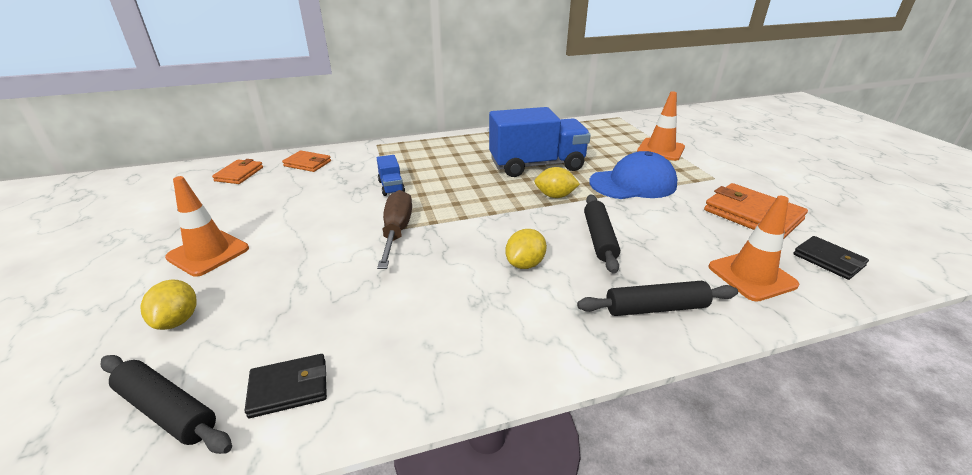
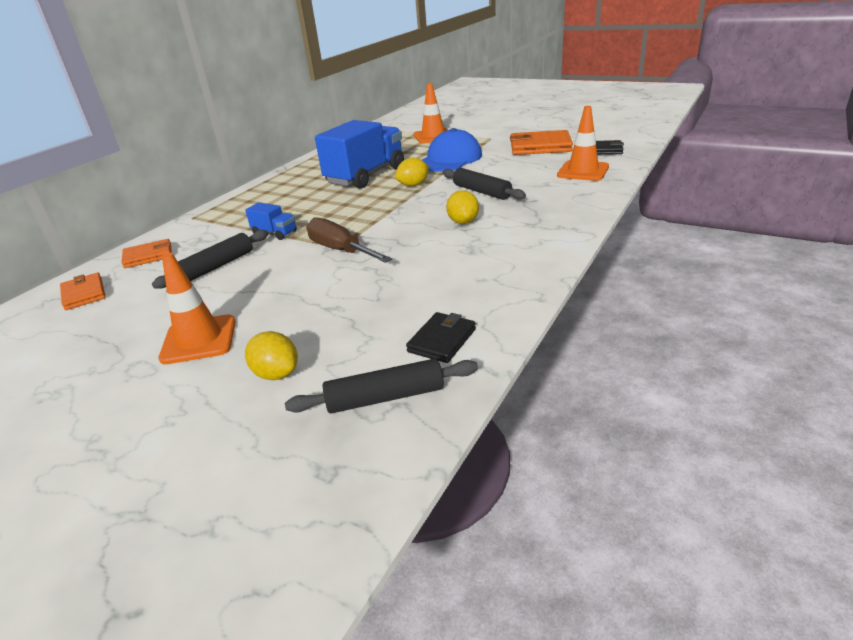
camera: 40 degrees left, 0 degrees up
black rolling pin [577,281,738,316] -> black rolling pin moved to [152,230,268,289]

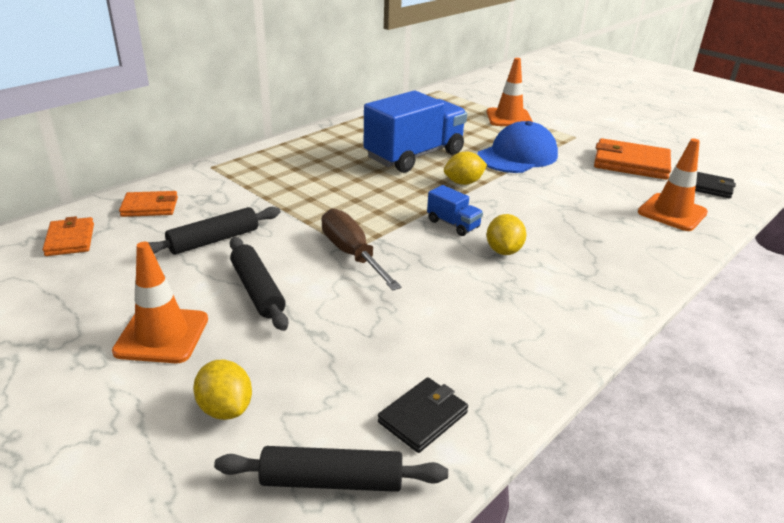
camera: 10 degrees right, 0 degrees up
blue truck [245,203,297,240] -> blue truck moved to [427,185,483,236]
black rolling pin [443,168,526,200] -> black rolling pin moved to [230,237,288,331]

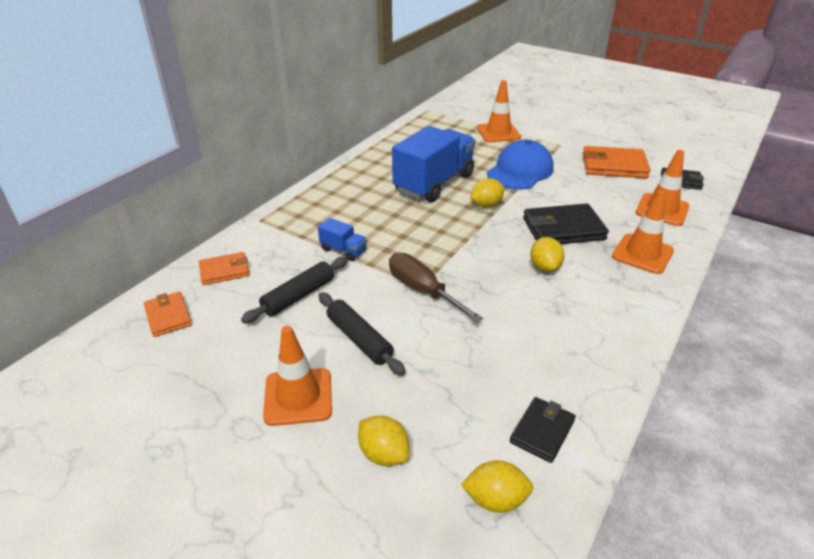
camera: 10 degrees left, 5 degrees up
black rolling pin [214,446,448,492] -> yellow lemon [461,460,533,513]
blue truck [427,185,483,236] -> blue truck moved to [318,218,367,261]
none -> black wallet [523,203,609,244]
none -> orange traffic cone [612,190,674,274]

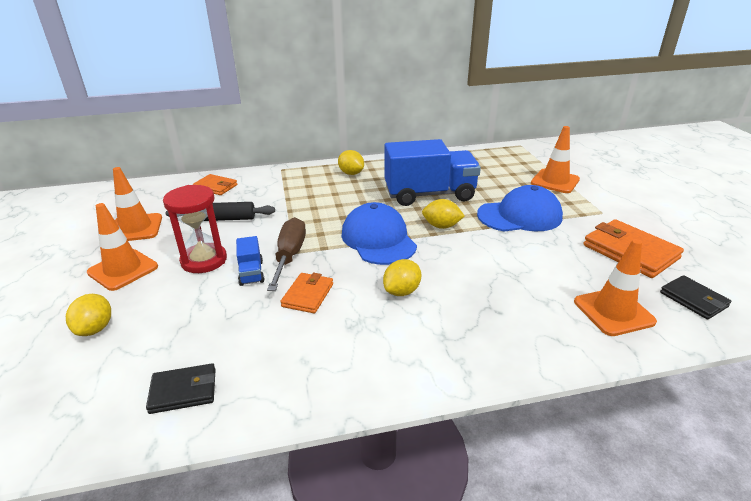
camera: 45 degrees right, 5 degrees down
orange wallet [144,292,192,337] -> orange wallet moved to [280,273,333,313]
blue truck [318,218,367,261] -> blue truck moved to [236,236,265,286]
black rolling pin [318,292,406,376] -> red hourglass [163,185,227,273]
yellow lemon [461,460,533,513] -> yellow lemon moved to [338,150,364,175]
black wallet [523,203,609,244] -> none
orange traffic cone [612,190,674,274] -> orange traffic cone moved to [113,167,162,241]
none -> blue cap [341,202,417,265]

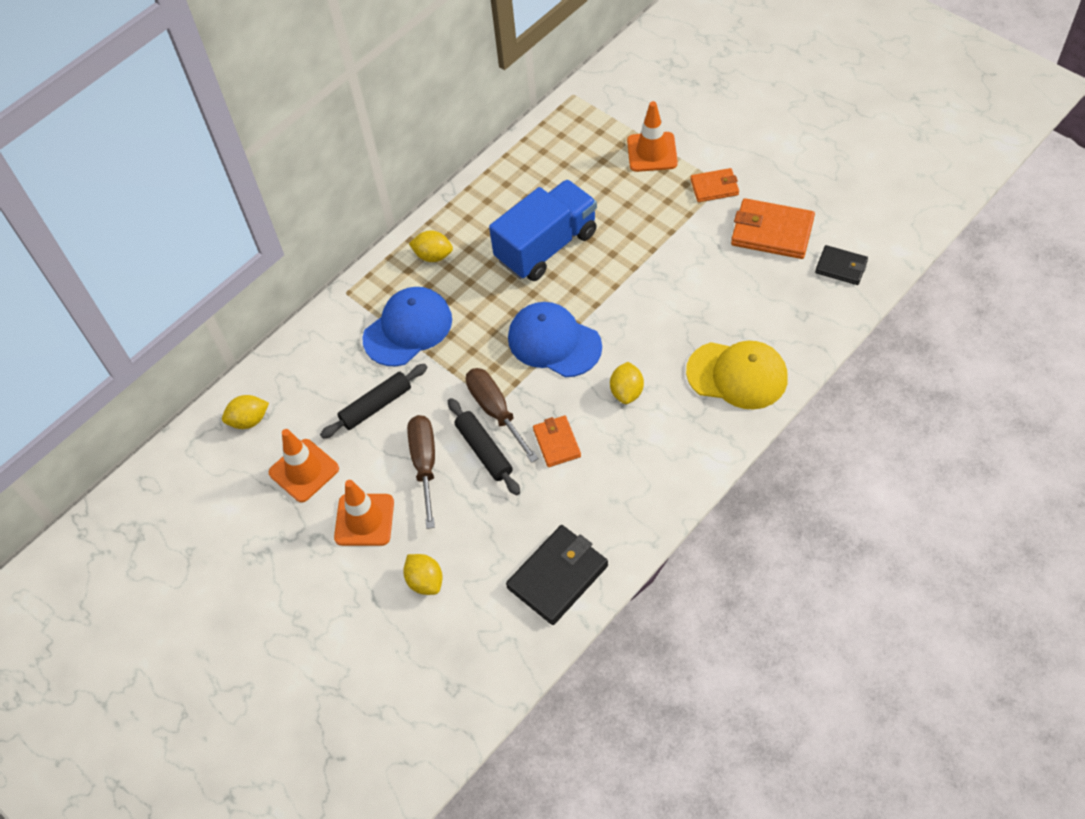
camera: 30 degrees left, 25 degrees up
black wallet [146,363,216,414] -> black wallet [506,525,608,625], size x1.68
red hourglass [163,185,227,273] -> brown screwdriver [407,415,435,529]
orange wallet [193,174,237,195] -> orange wallet moved to [690,168,739,202]
blue truck [236,236,265,286] -> black rolling pin [448,398,520,495]
yellow lemon [422,199,465,229] -> yellow lemon moved to [222,395,269,429]
blue cap [477,185,563,232] -> blue cap moved to [362,287,452,366]
orange traffic cone [574,239,657,336] -> none
none -> yellow cap [686,341,788,410]

